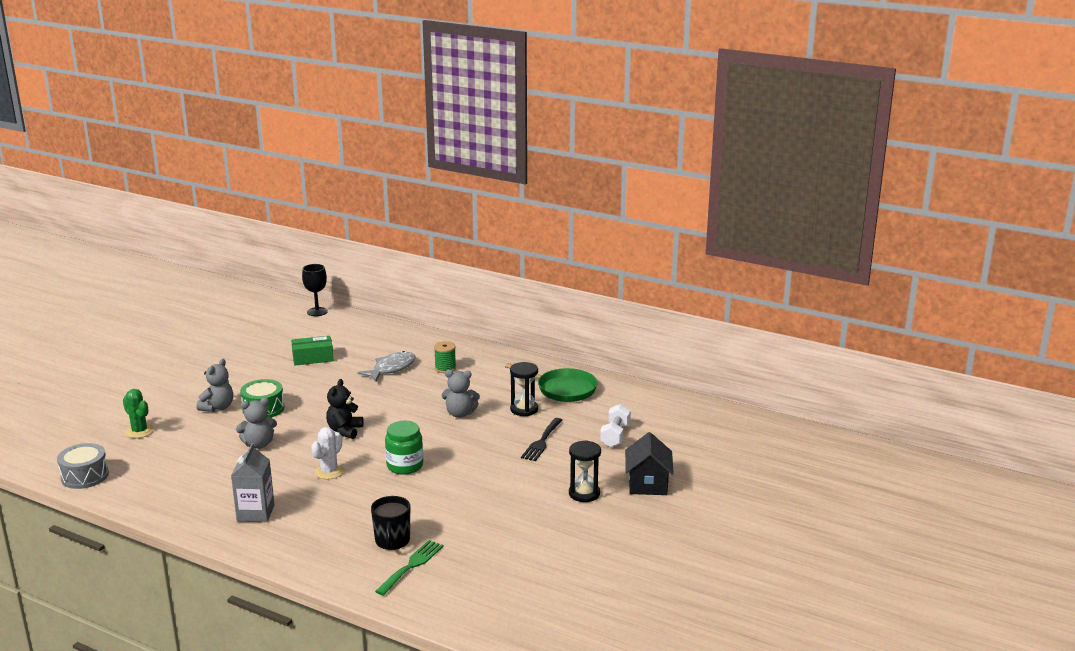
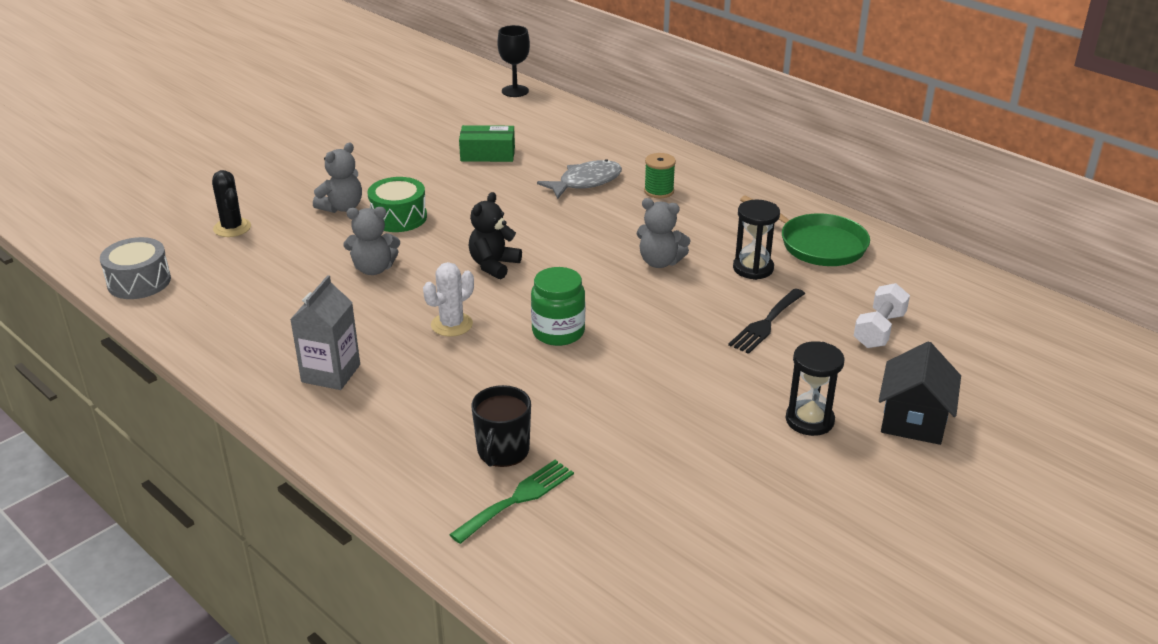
camera: 15 degrees right, 10 degrees up
green cactus [123,389,154,438] -> black cactus [212,170,251,237]

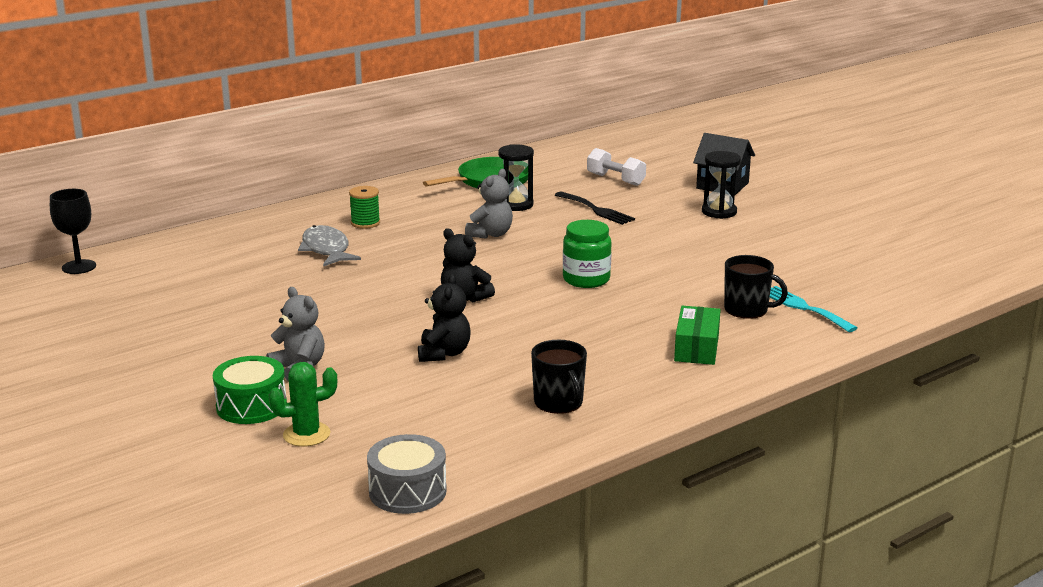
camera: 80 degrees left, 10 degrees down
black cactus [212,170,251,237] -> green cactus [269,362,337,447]
grey carton [290,275,360,390] -> none
grey teddy bear [344,207,400,275] -> black teddy bear [418,274,471,362]
green drum [368,177,427,232] -> green drum moved to [213,356,287,424]
white cactus [423,262,474,337] -> none
green fork [449,460,574,544] -> turquoise fork [770,286,857,332]
green box [459,125,515,162] -> green box moved to [674,306,721,365]
none -> black mug [531,340,587,414]

